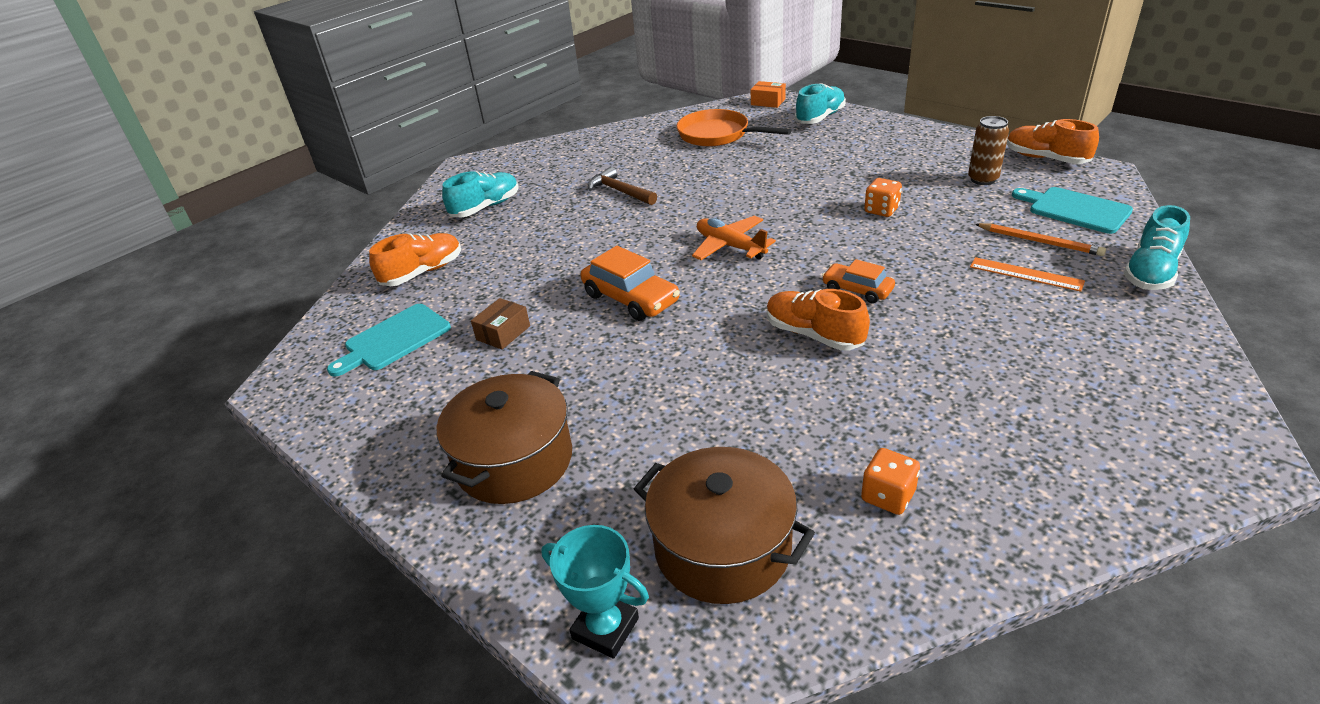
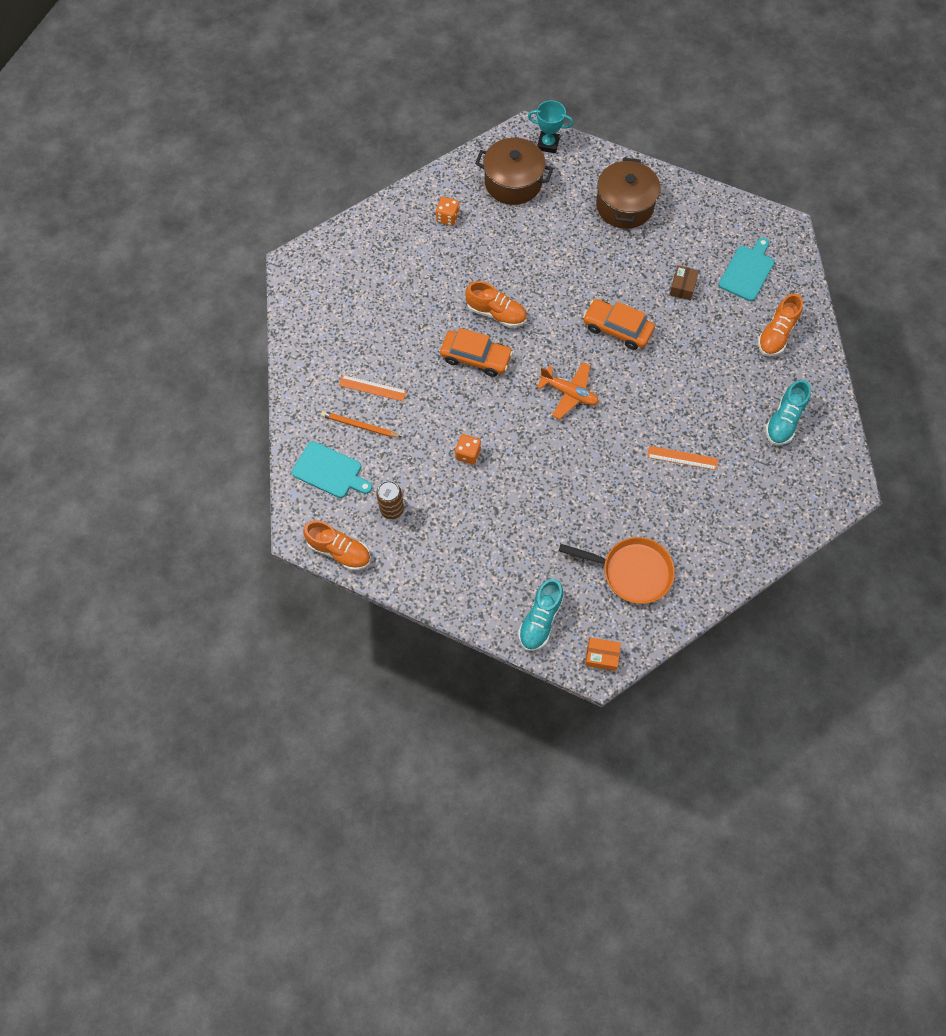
camera: 160 degrees right, 30 degrees up
brown hammer [588,167,657,205] -> orange ruler [647,446,718,470]
orange car [822,259,895,303] -> orange car [440,328,513,377], size x1.58
turquoise shoe [1124,205,1190,290] -> none

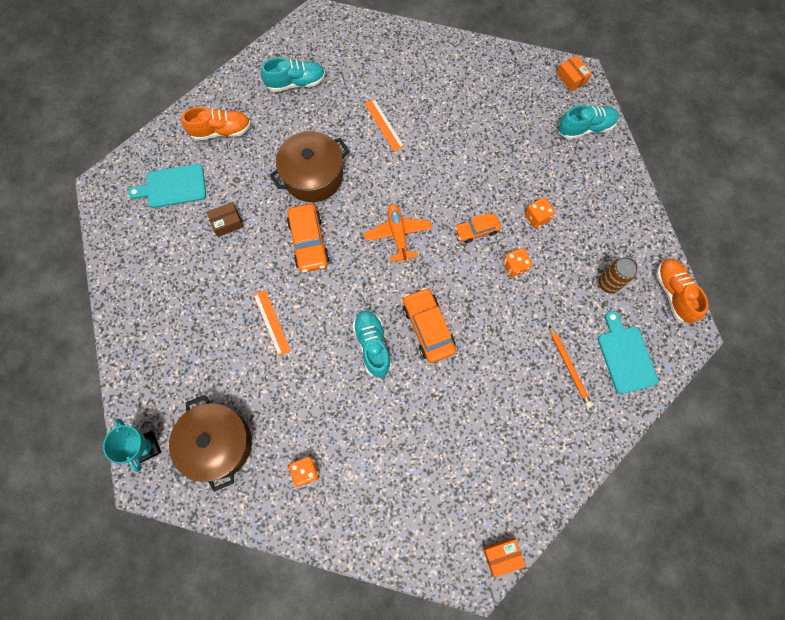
camera: 130 degrees left, 5 degrees up
orange ruler [339,375,407,401] -> orange ruler moved to [254,290,291,356]
orange shoe [465,281,527,328] -> turquoise shoe [352,310,392,378]
orange pan [559,537,675,604] -> none
brown pot [596,158,660,229] -> brown pot moved to [270,131,350,202]
none -> orange car [455,213,501,243]
none -> orange box [483,538,526,578]
none -> orange dice [525,197,555,228]

